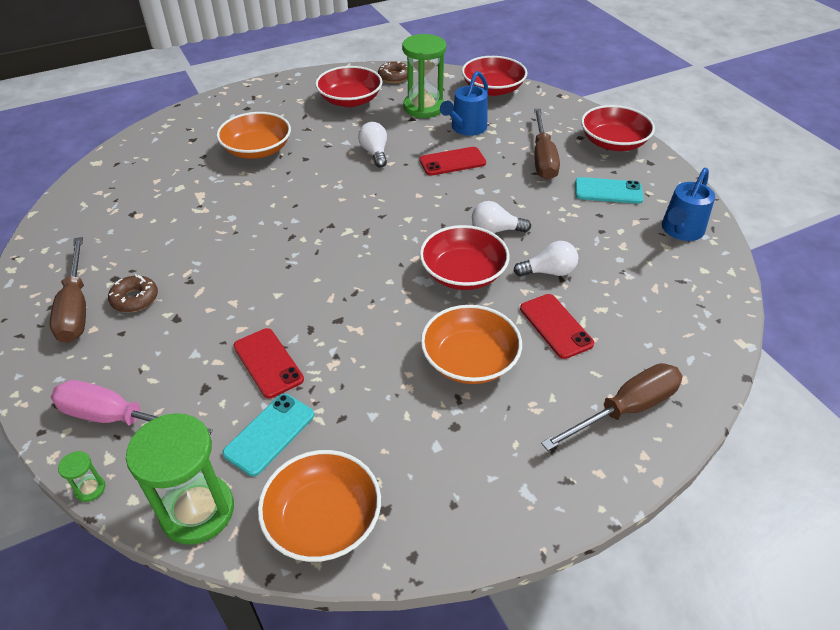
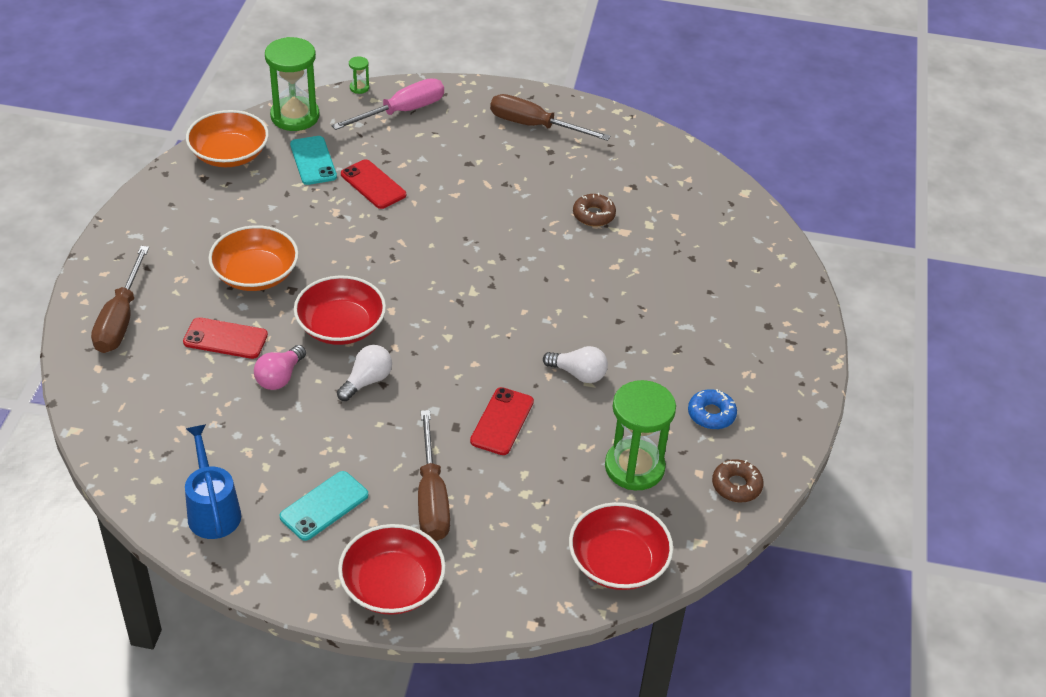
camera: 125 degrees right, 0 degrees up
brown donut [108,274,158,312] -> brown donut moved to [573,193,616,227]
orange bowl [217,112,291,159] -> none
red phone [233,328,304,398] -> red phone turned 45 degrees clockwise [341,159,406,209]
red bowl [315,66,382,107] -> blue donut [688,389,737,429]
blue watering can [440,71,488,136] -> none
white light bulb [514,241,578,277] -> pink light bulb [254,345,306,390]
brown screwdriver [534,109,560,180] -> brown screwdriver turned 135 degrees counterclockwise [418,410,450,541]

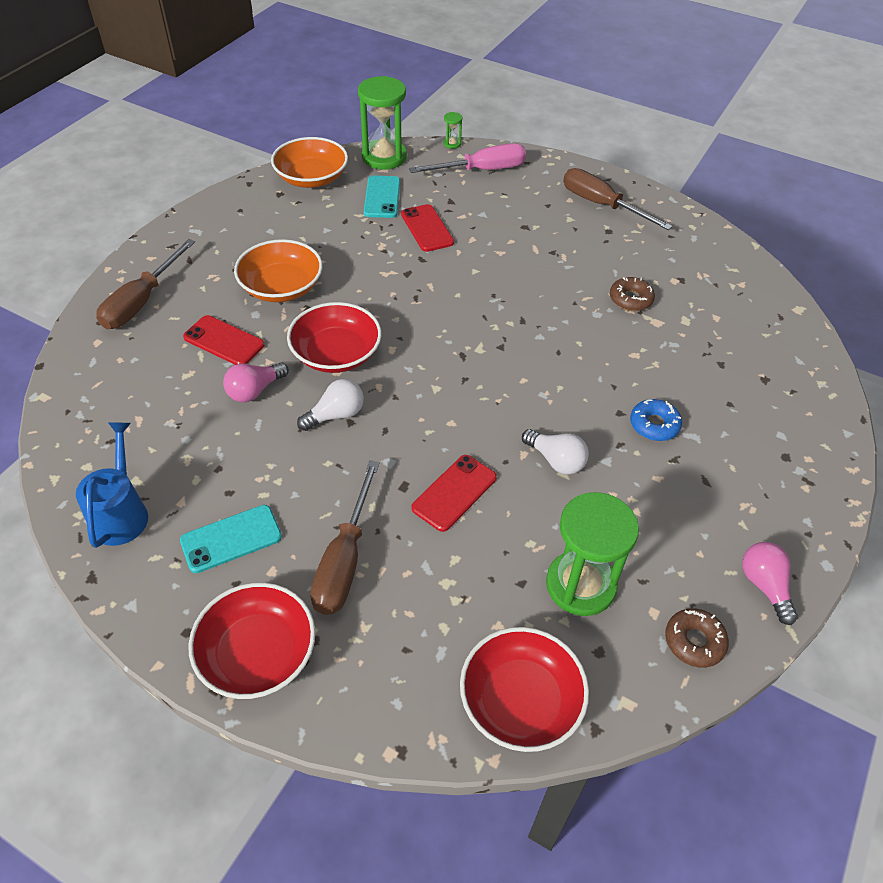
camera: 20 degrees right, 5 degrees up
blue donut [688,389,737,429] -> blue donut moved to [630,399,682,441]
none -> pink light bulb [742,542,798,625]

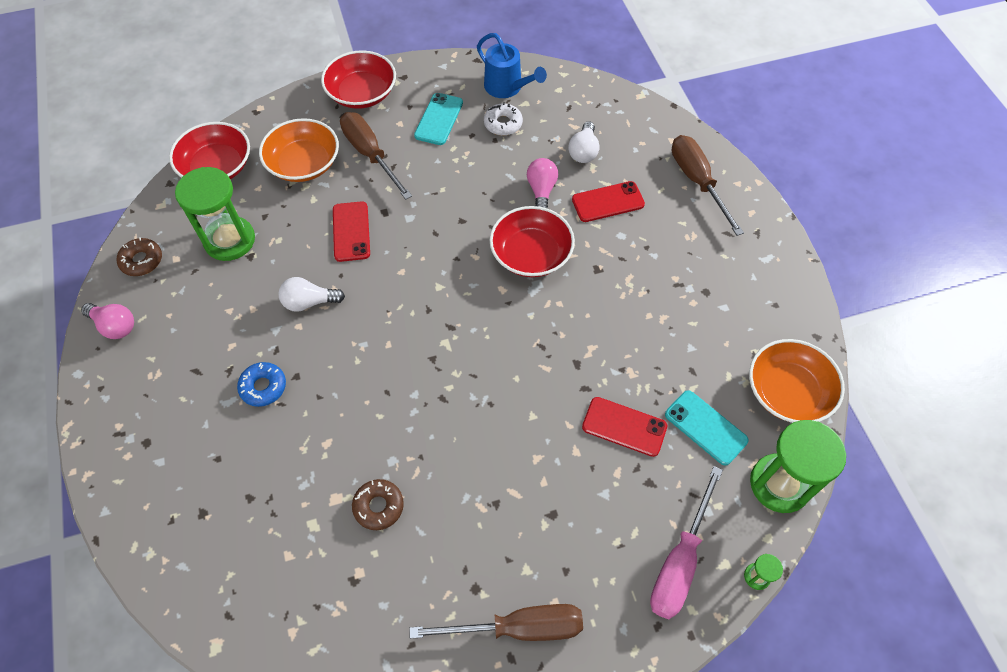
camera: 135 degrees right, 10 degrees up
orange bowl [234,239,323,302] -> orange bowl moved to [259,118,339,182]
white light bulb [297,379,364,431] -> white light bulb moved to [568,121,600,163]
none -> white donut [484,102,523,136]

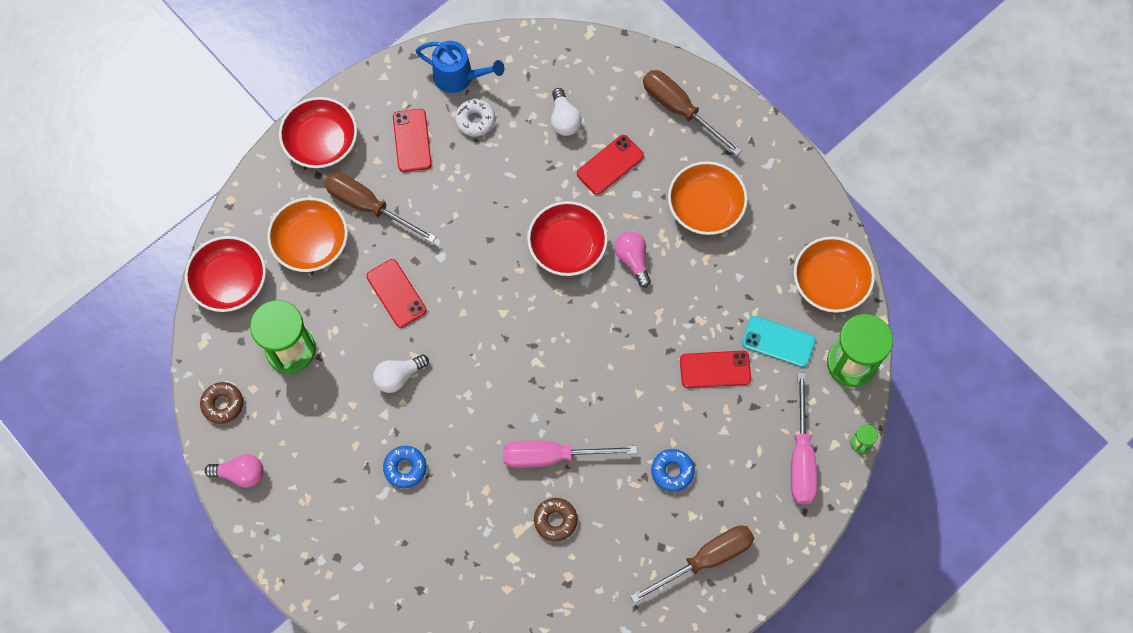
camera: 25 degrees left, 10 degrees up
turquoise phone [414,93,463,145] -> red phone [393,109,432,172]
pink light bulb [527,158,558,208] -> pink light bulb moved to [615,231,651,287]
none -> pink screwdriver [503,441,637,468]
none -> blue donut [651,449,695,492]
none -> orange bowl [668,161,748,235]

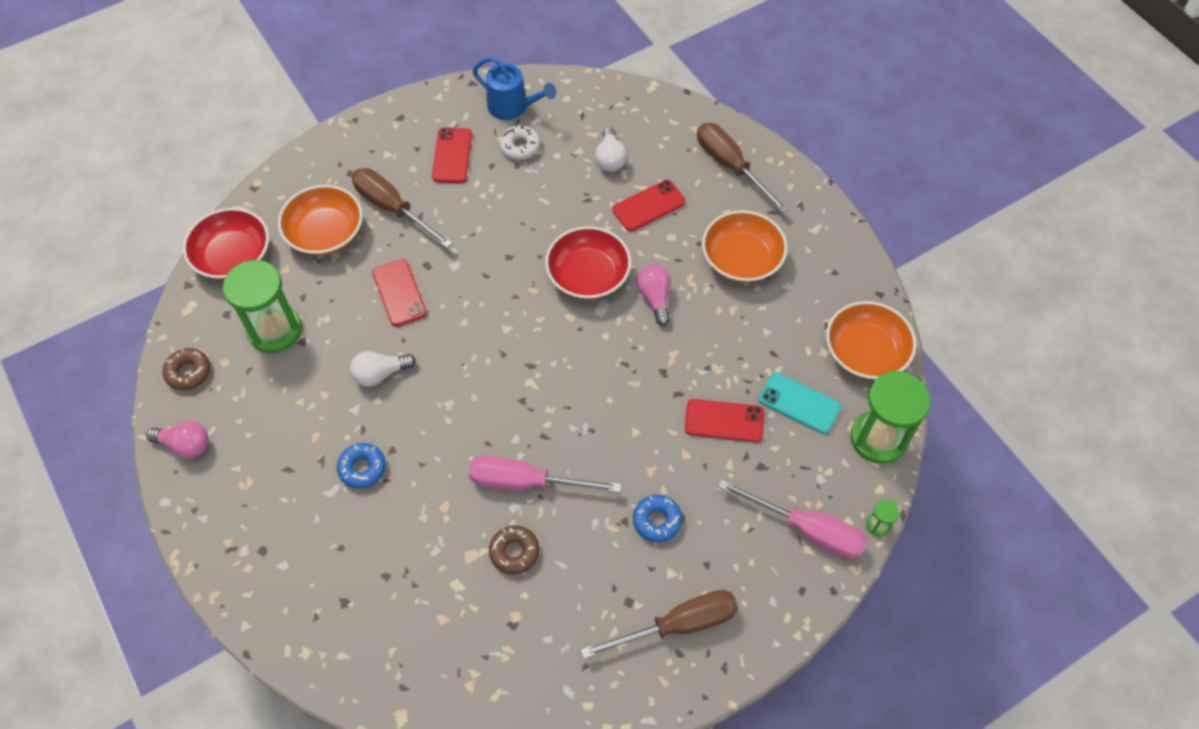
camera: 10 degrees right, 10 degrees down
red bowl [279,97,357,168] -> none
pink screwdriver [791,373,817,504] -> pink screwdriver turned 75 degrees counterclockwise [718,479,867,559]

